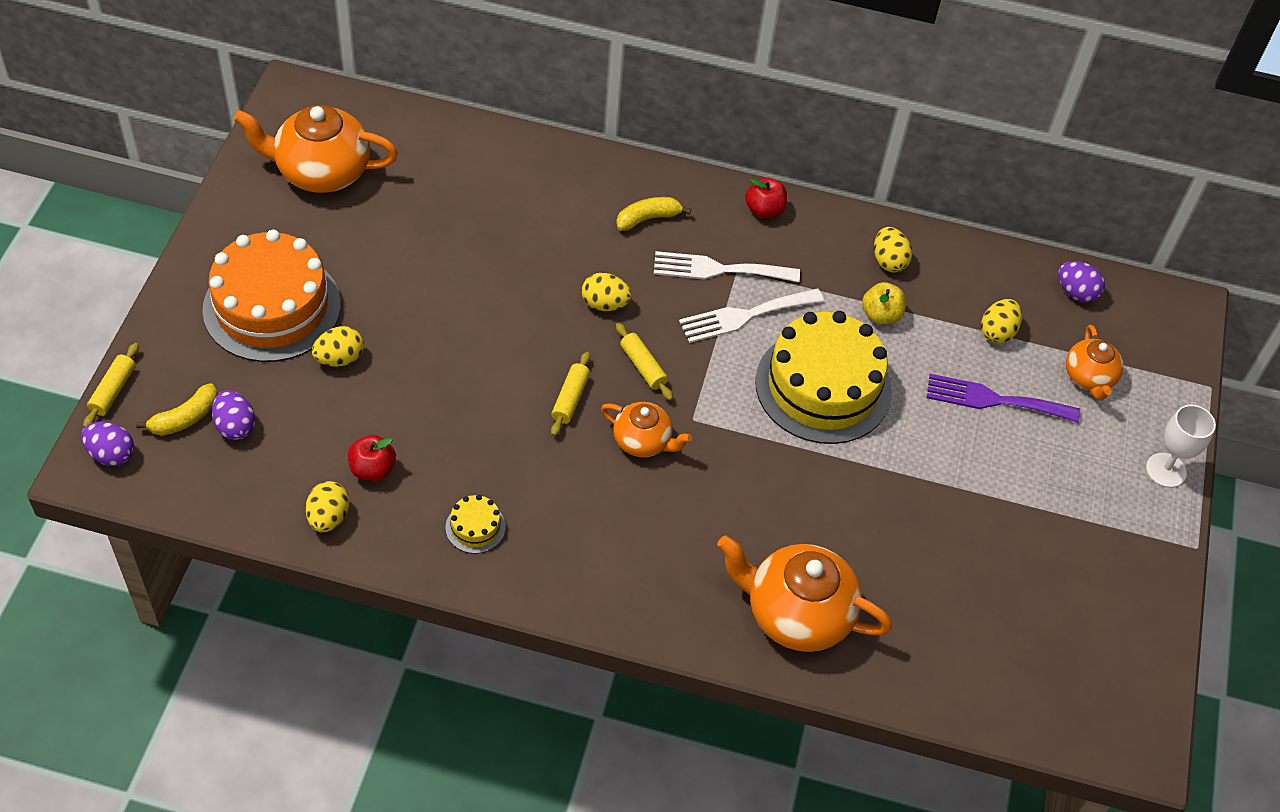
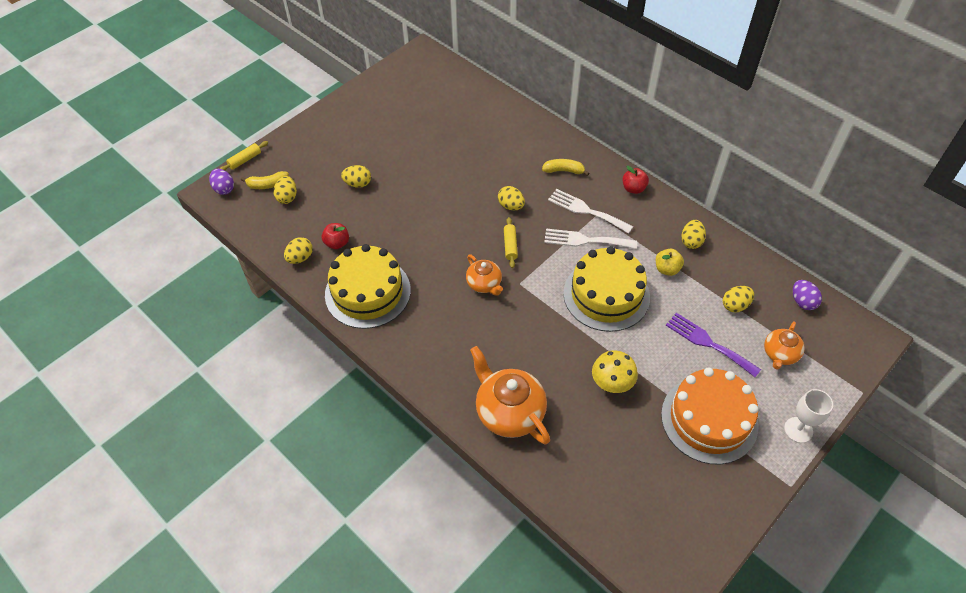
camera: 35 degrees right, 0 degrees up
orange cake [202,229,341,362] -> orange cake moved to [661,367,759,464]
purple egg [212,390,255,440] -> yellow egg [273,176,297,204]
orange teapot [234,105,398,193] -> none
yellow cake [445,495,506,554] -> yellow cake [325,244,411,329], size x2.45
yellow rolling pin [551,352,590,436] -> none
none -> yellow mushroom [592,350,638,393]

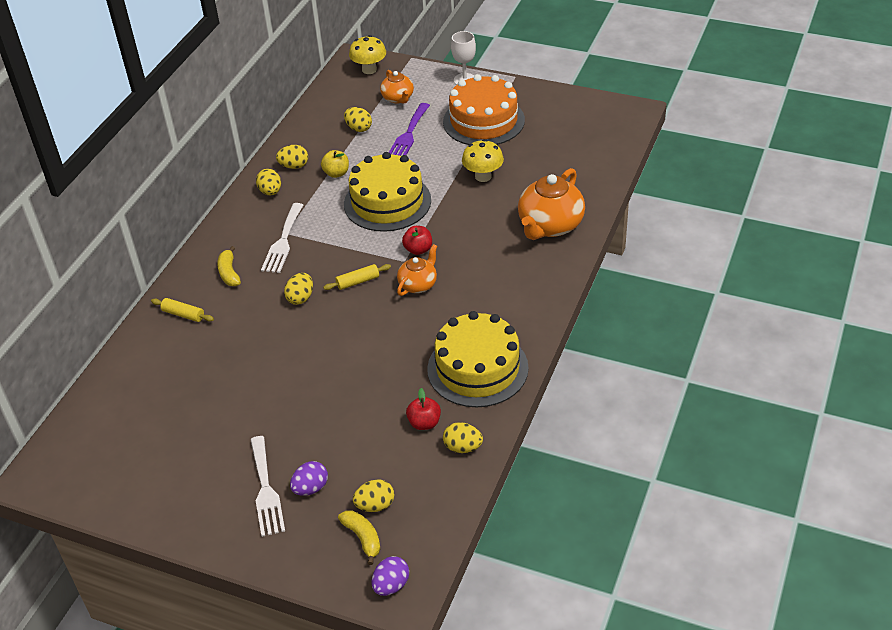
camera: 110 degrees left, 10 degrees down
yellow rolling pin [220,141,268,170] -> yellow rolling pin moved to [151,298,214,322]
yellow egg [341,165,371,188] -> yellow egg moved to [256,169,281,195]
white fork [544,229,637,249] -> white fork moved to [250,436,285,537]
red apple [623,166,649,194] -> red apple moved to [402,226,432,255]
orange teapot [764,321,805,370] -> orange teapot turned 60 degrees clockwise [380,70,414,104]
purple egg [793,280,822,310] -> purple egg moved to [290,461,328,496]
none -> yellow mushroom [349,35,386,74]

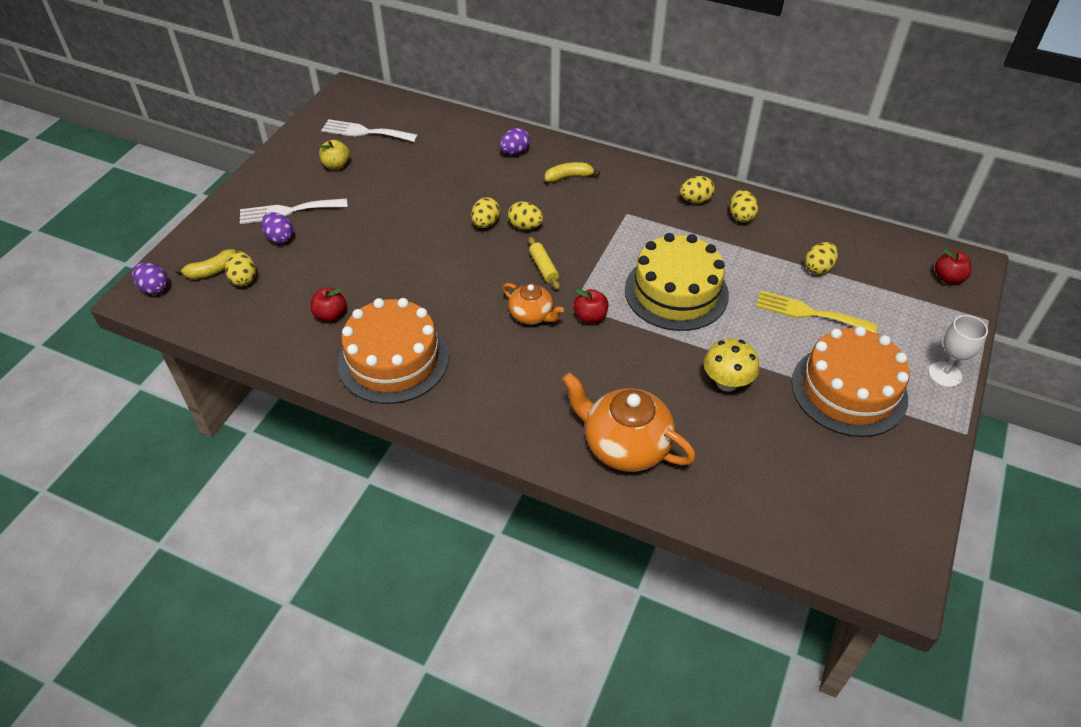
camera: 90 degrees right, 5 degrees up
yellow rolling pin [151,298,214,322] -> purple egg [500,128,530,155]
white fork [261,203,303,273] -> white fork moved to [321,119,418,142]
yellow apple [321,150,349,178] -> yellow apple moved to [319,140,350,170]
yellow mushroom [349,35,386,74] -> red apple [935,249,971,284]
orange teapot [380,70,414,104] -> none
purple fork [389,103,430,156] -> yellow fork [756,291,878,333]
yellow cake [427,311,529,407] -> orange cake [338,298,449,404]
yellow egg [443,422,483,453] -> yellow egg moved to [471,197,500,228]

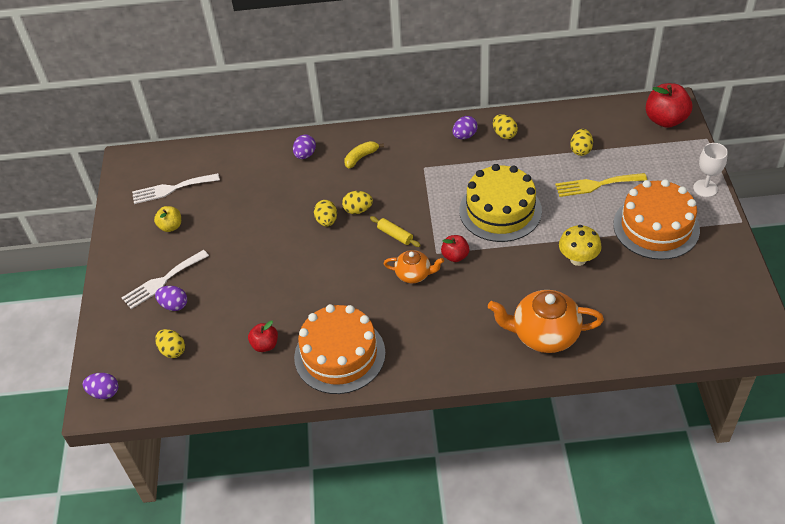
camera: 25 degrees left, 0 degrees up
yellow banana [175,249,236,279] -> none
yellow egg [680,176,715,203] -> purple egg [453,116,478,139]
red apple [935,249,971,284] -> red apple [646,83,692,128], size x1.77

